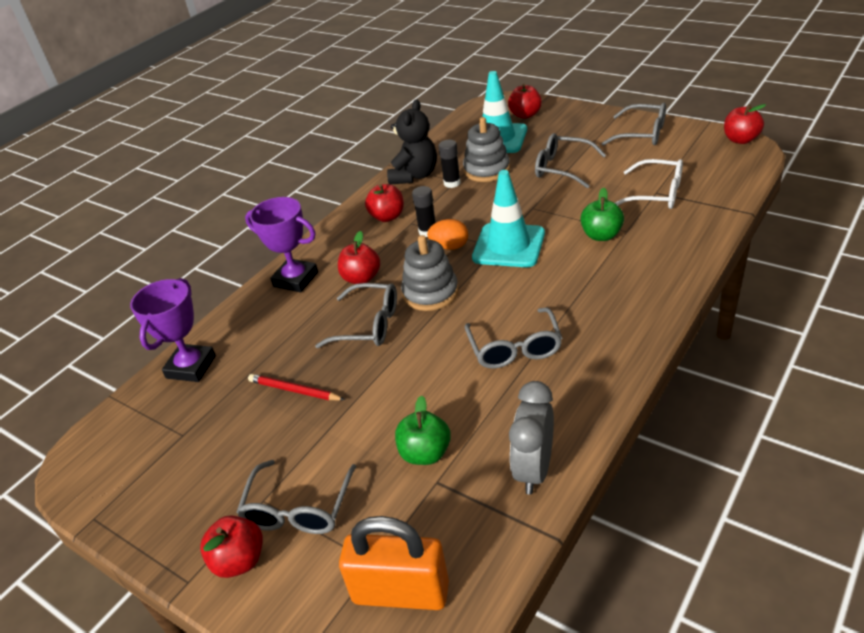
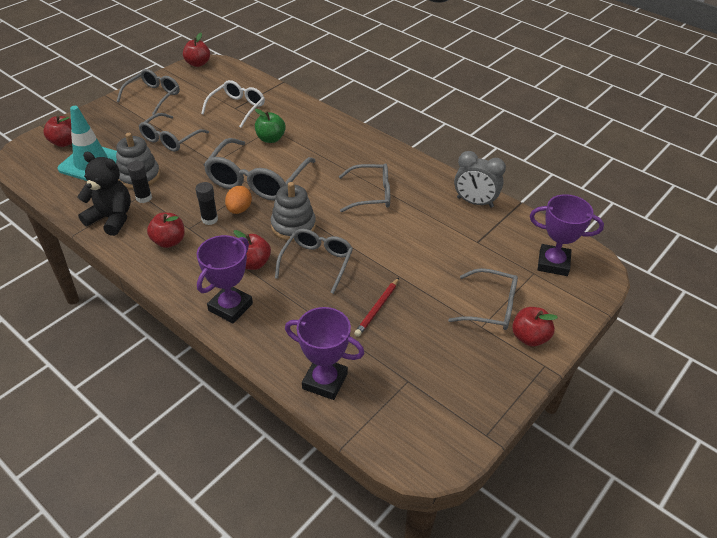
camera: 90 degrees left, 5 degrees up
orange padlock [339,516,449,610] -> purple trophy [530,194,604,276]
green apple [395,395,451,465] -> none
turquoise traffic cone [472,170,545,267] -> grey glasses [204,138,315,201]

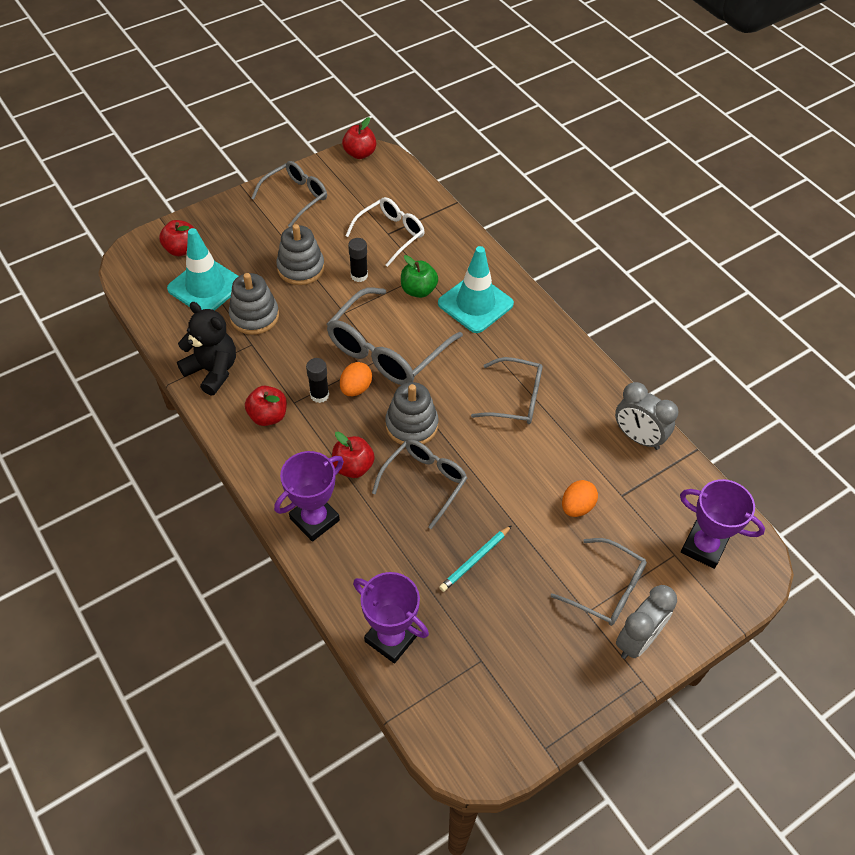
camera: 15 degrees right, 10 degrees up
black glue stick [127,161,152,203] -> black glue stick moved to [348,238,368,282]
grey glasses [139,113,209,152] -> grey stacking toy [276,224,325,285]
red pencil [354,278,399,337] -> turquoise pencil [439,525,512,592]
red apple [512,307,558,347] -> grey clock [616,585,677,659]
none -> turquoise traffic cone [438,246,514,333]
none -> orange egg [562,480,598,517]

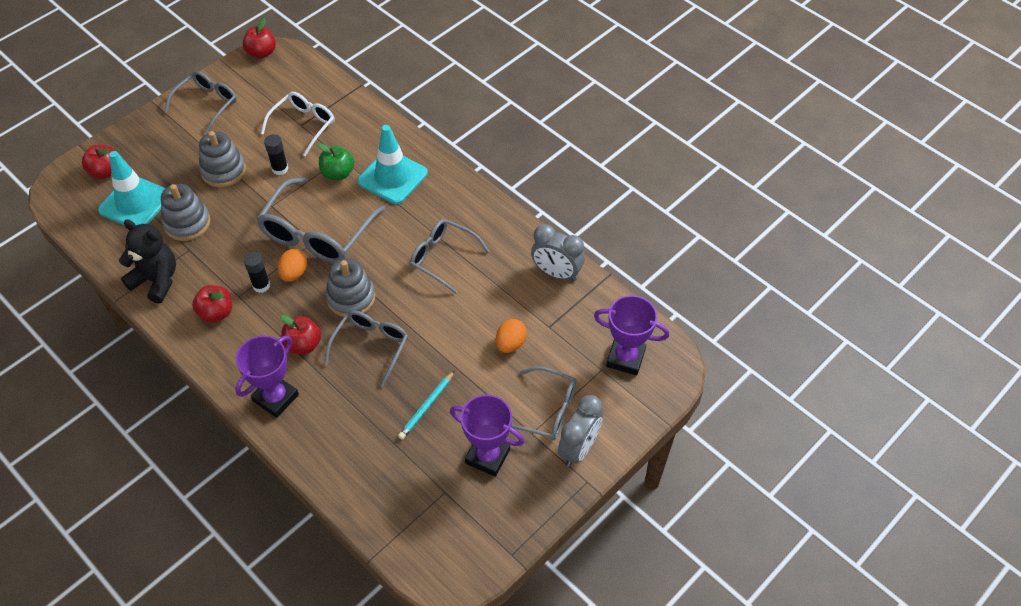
camera: 10 degrees left, 0 degrees up
purple trophy [353,572,429,664] -> purple trophy moved to [450,394,524,477]
grey glasses [471,357,543,424] -> grey glasses turned 150 degrees counterclockwise [410,219,489,294]

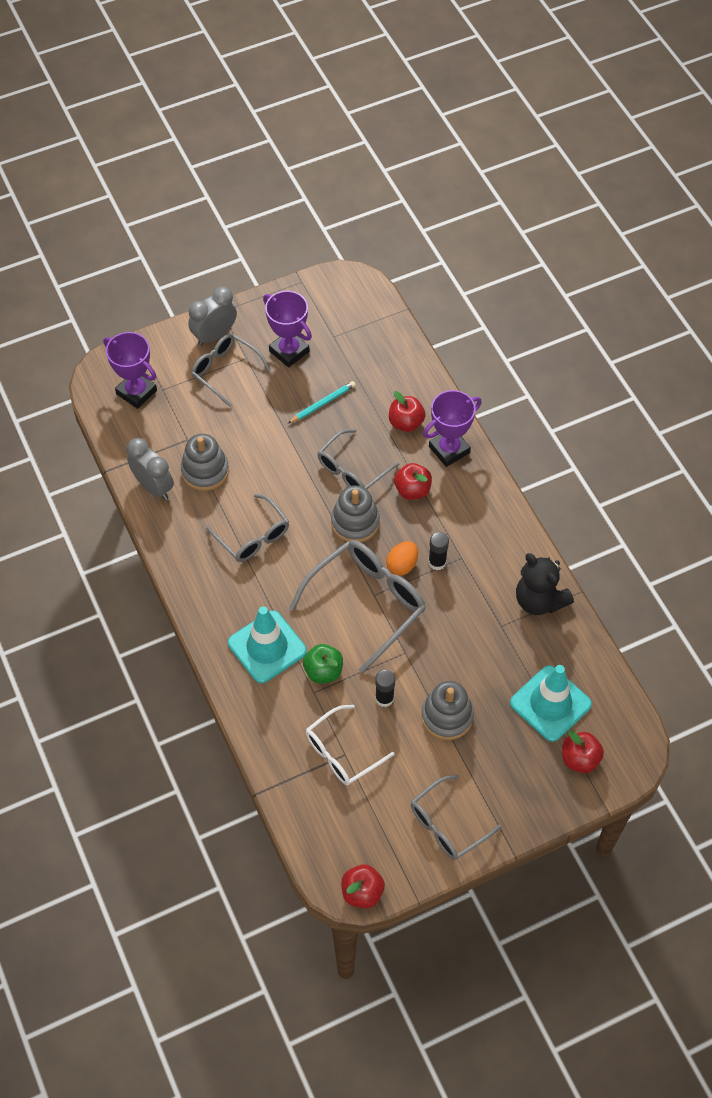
camera: 160 degrees left, 5 degrees up
grey stacking toy [161,184,211,241] -> grey stacking toy moved to [181,434,229,491]
red apple [192,285,232,323] -> red apple moved to [389,391,425,432]
orange egg [496,319,527,353] -> none

